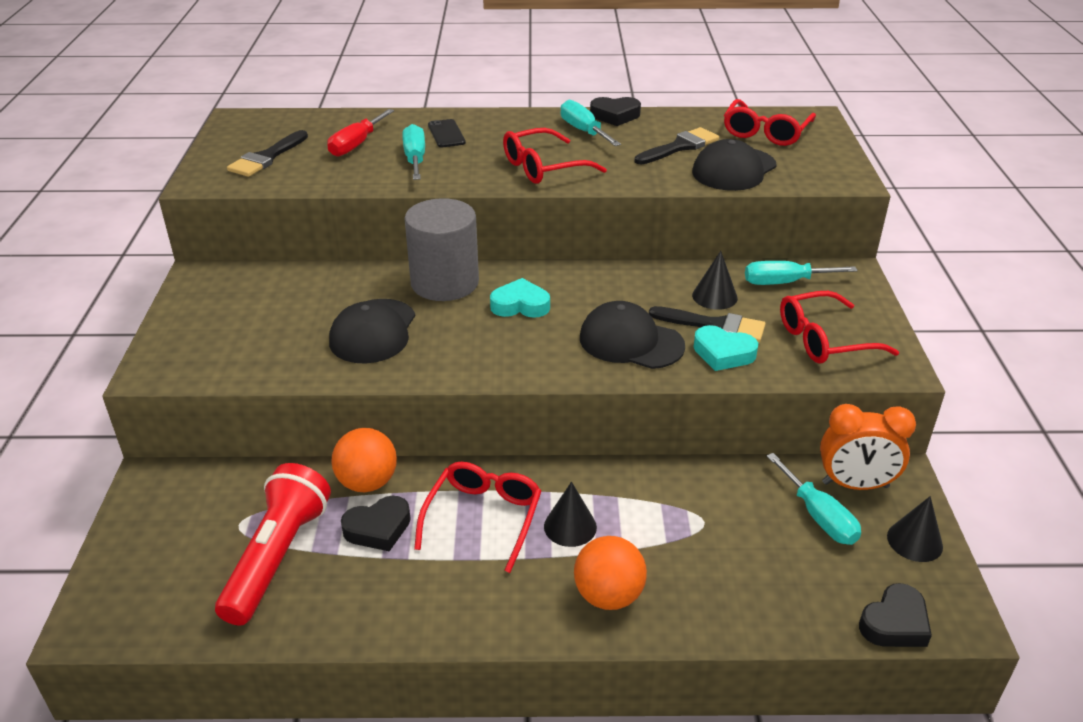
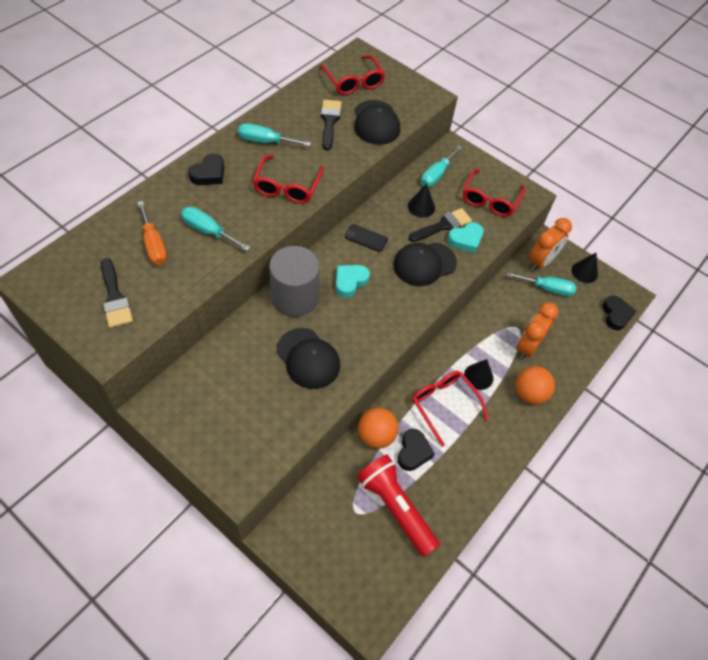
camera: 55 degrees left, 20 degrees up
red screwdriver [327,109,394,157] -> orange screwdriver [137,201,167,265]
black phone [428,119,466,148] -> black phone moved to [345,224,388,252]
black heart [590,97,641,126] -> black heart moved to [188,154,224,185]
none -> orange clock [517,302,559,360]

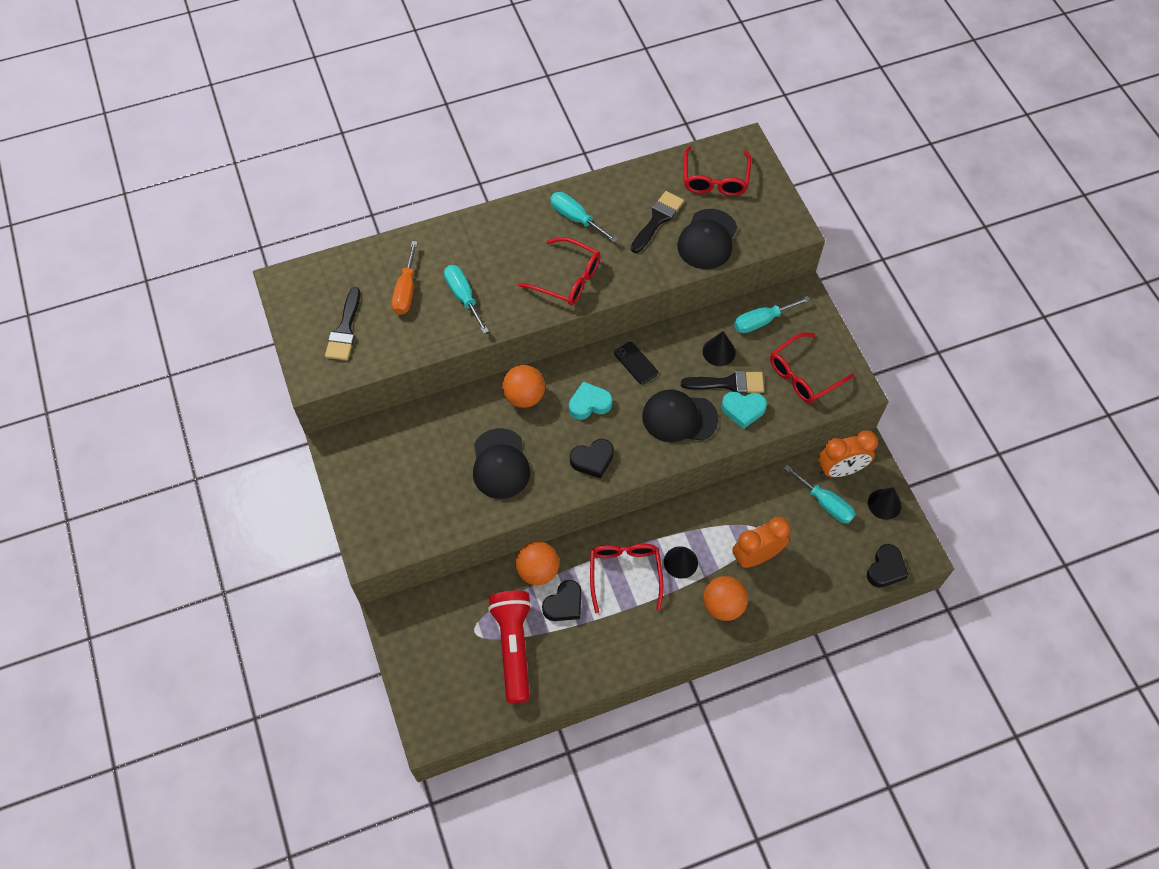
camera: 35 degrees right, 5 degrees up
black heart [188,154,224,185] -> black heart moved to [570,439,614,479]
red glasses [253,155,324,204] -> red glasses turned 105 degrees counterclockwise [518,237,601,305]
grey cylinder [269,246,320,317] -> orange ball [502,365,545,408]

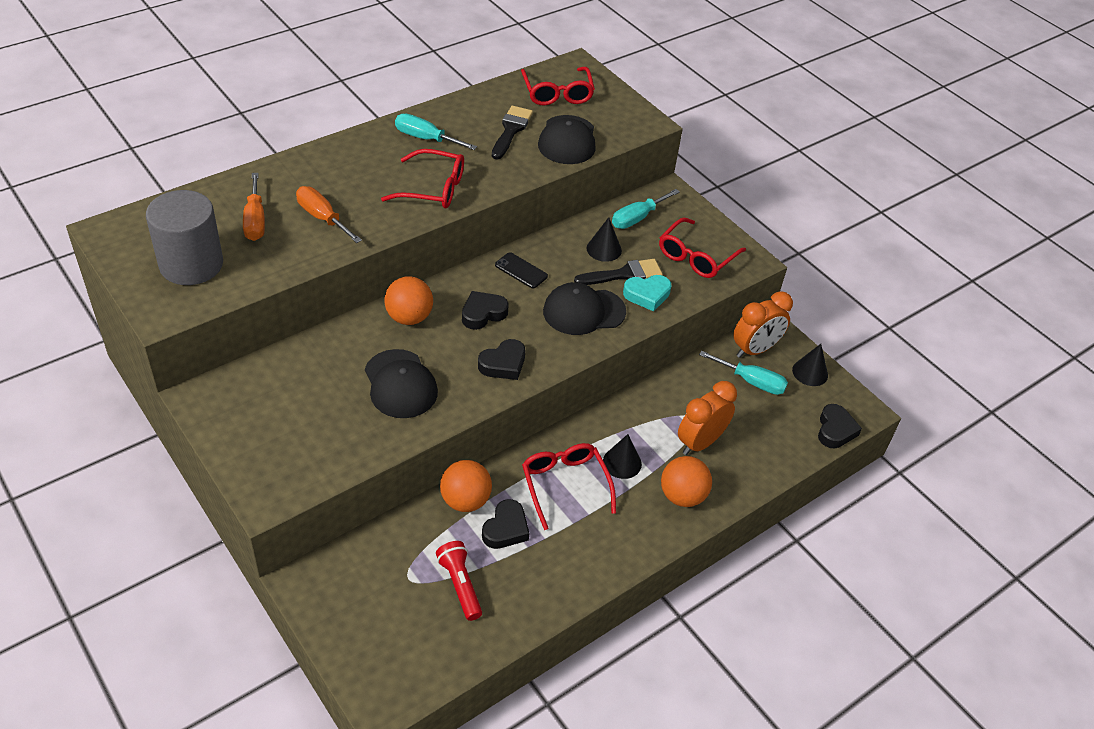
camera: 20 degrees left, 15 degrees down
black brush [325,287,360,360] -> grey cylinder [146,190,223,285]
turquoise screwdriver [444,265,489,334] -> orange screwdriver [296,186,362,243]
red flashlight [488,591,532,703] -> red flashlight [436,541,482,621], size x0.60
turquoise heart [569,381,612,420] -> black heart [462,291,509,330]

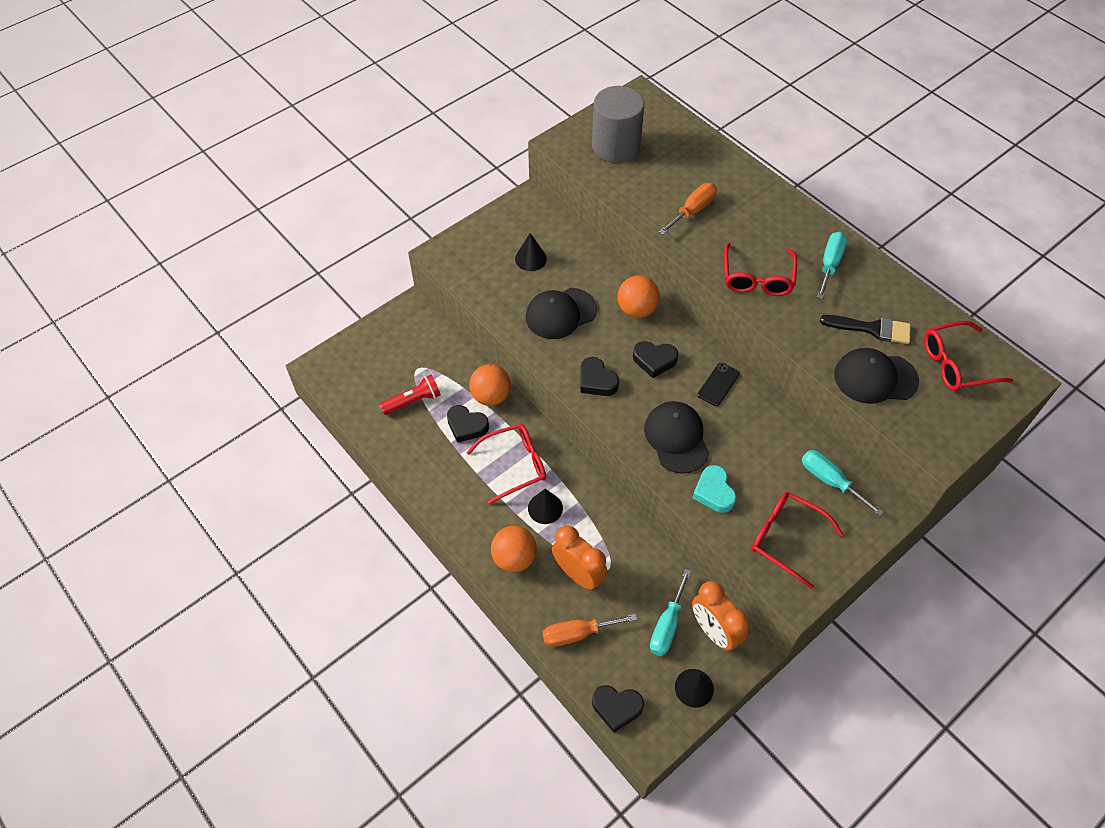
camera: 90 degrees right, 10 degrees up
orange screwdriver [243,173,265,241] -> orange screwdriver moved to [543,614,637,647]
black heart [462,291,509,330] -> black heart turned 135 degrees clockwise [633,341,678,378]
black brush [574,259,663,285] -> none
black cone [587,217,622,262] -> black cone moved to [515,233,547,271]

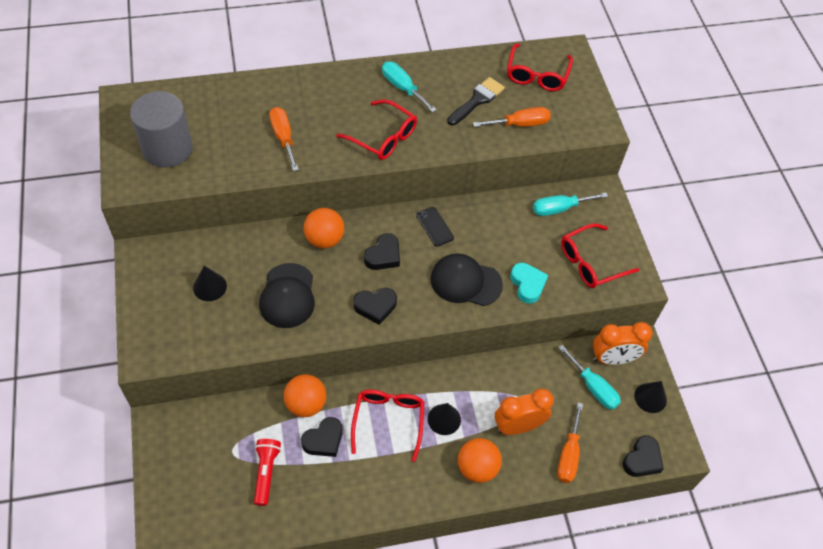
camera: 65 degrees left, 0 degrees up
turquoise heart [693,465,737,513] -> turquoise heart turned 120 degrees counterclockwise [510,263,548,304]
black cap [834,348,919,404] -> orange screwdriver [473,107,551,127]

